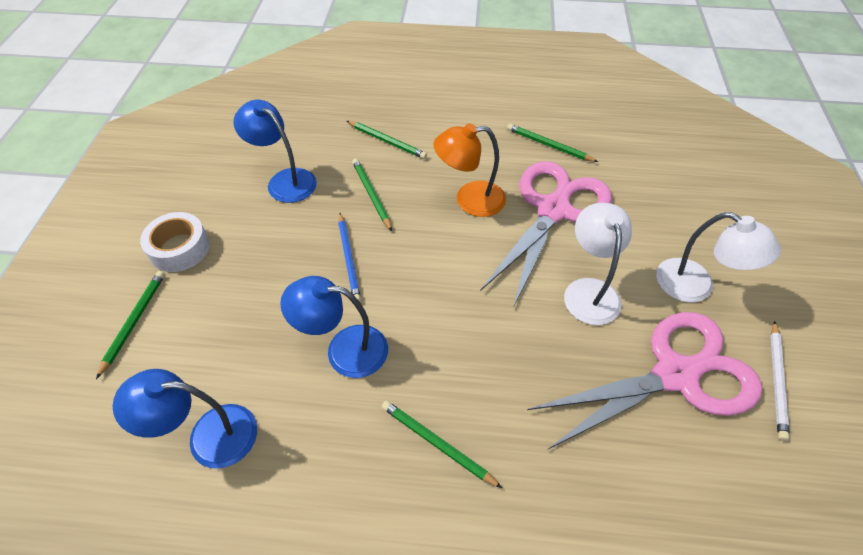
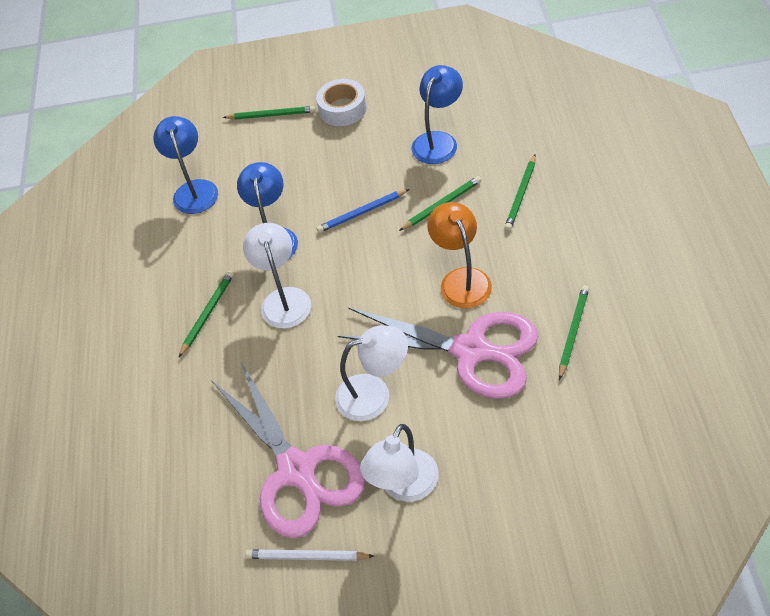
camera: 85 degrees right, 0 degrees up
none -> white lamp [243,223,311,328]

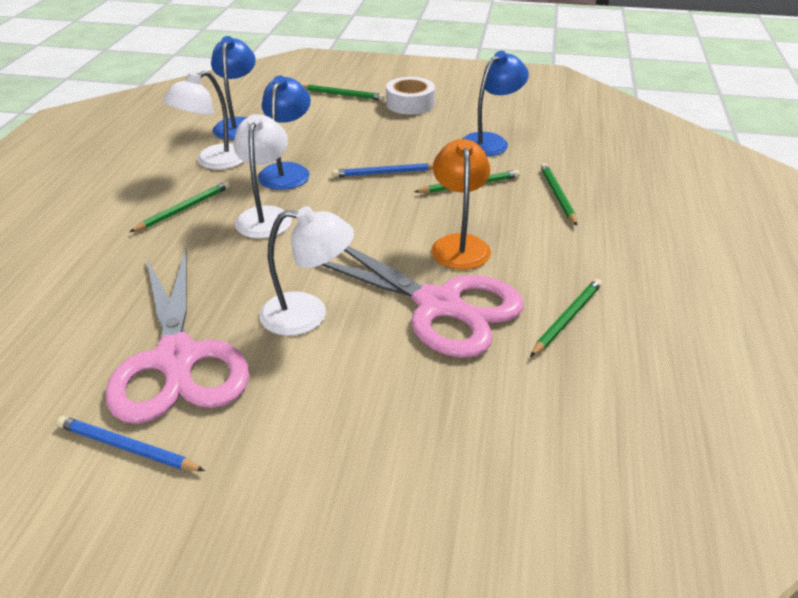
camera: 10 degrees right, 15 degrees down
white pencil [245,549,374,561] -> blue pencil [56,416,205,471]
white lamp [360,424,439,501] -> white lamp moved to [163,71,244,170]
green pencil [504,155,536,231] -> green pencil turned 135 degrees clockwise [540,163,577,226]

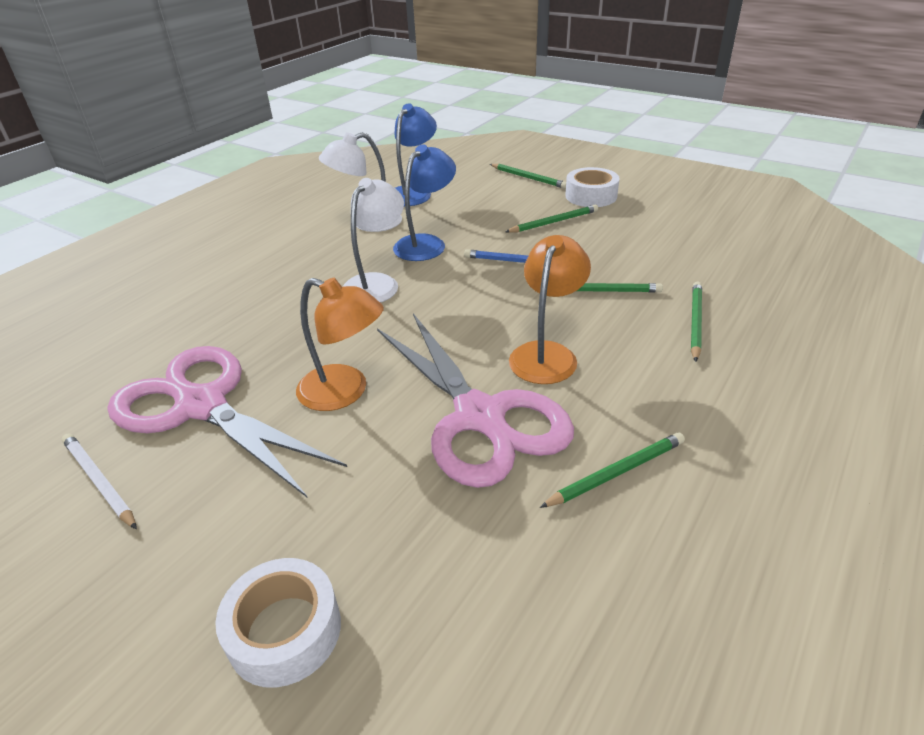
camera: 25 degrees right, 0 degrees up
blue pencil [56,416,205,471] -> white pencil [62,434,137,529]
pink scissors [105,249,249,424] -> pink scissors turned 120 degrees clockwise [107,346,347,497]
green pencil [130,181,230,232] -> green pencil moved to [505,205,598,233]
white lamp [259,206,354,336] -> orange lamp [296,278,384,411]
blue lamp [462,51,529,156] -> none
none -> white tape [215,558,341,688]

